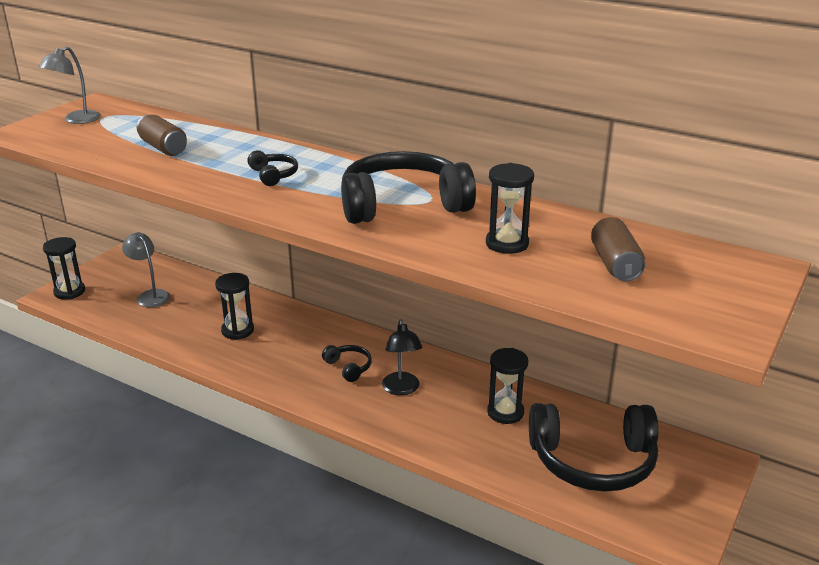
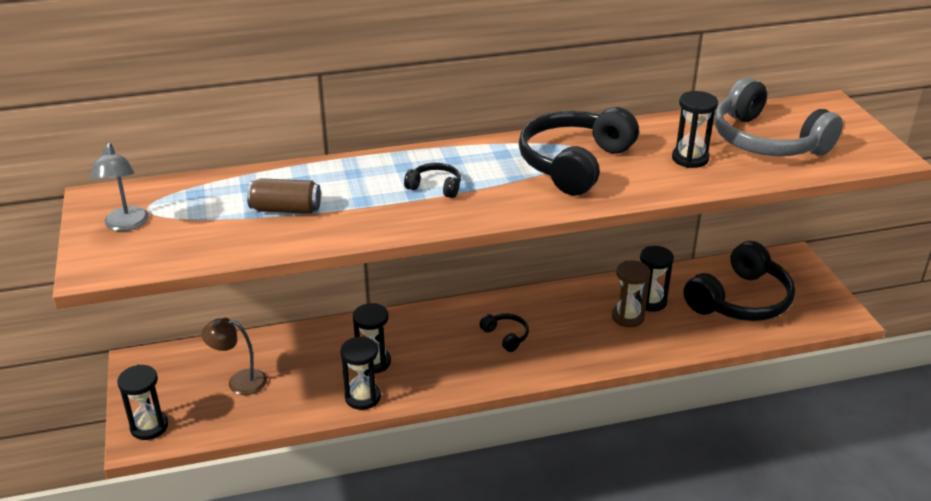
camera: 45 degrees left, 5 degrees up
grey lamp [122,232,170,307] -> brown lamp [201,318,267,395]
black headphones [322,345,372,382] -> black headphones turned 45 degrees clockwise [479,313,529,352]
black lamp [382,319,423,395] -> none
brown can [591,217,645,281] -> grey headphones [714,78,843,156]
none -> black hourglass [340,336,381,410]
none -> brown hourglass [612,260,651,327]

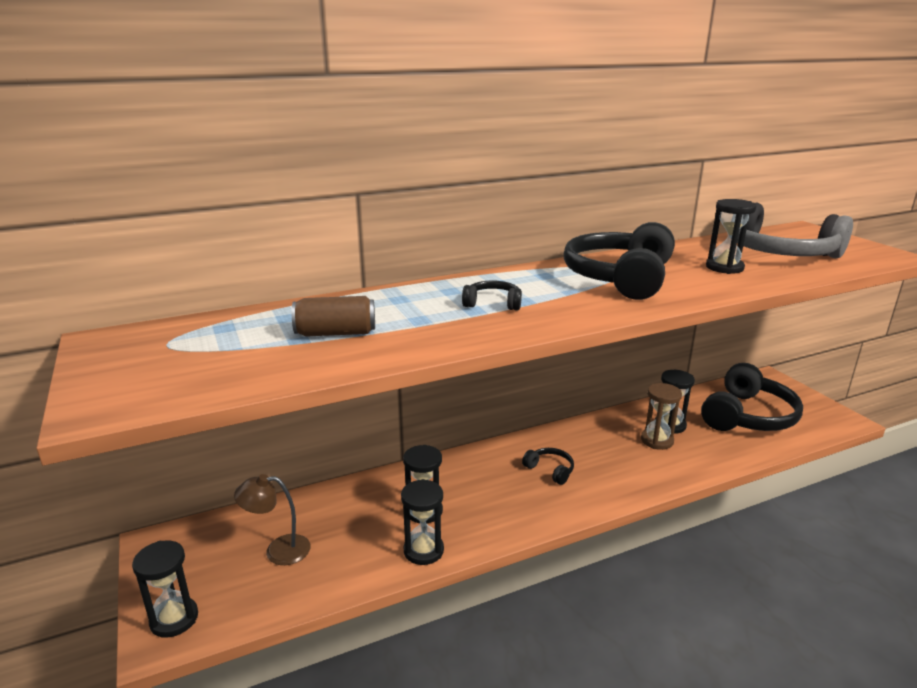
camera: 10 degrees left, 10 degrees down
grey lamp [90,142,149,231] -> none

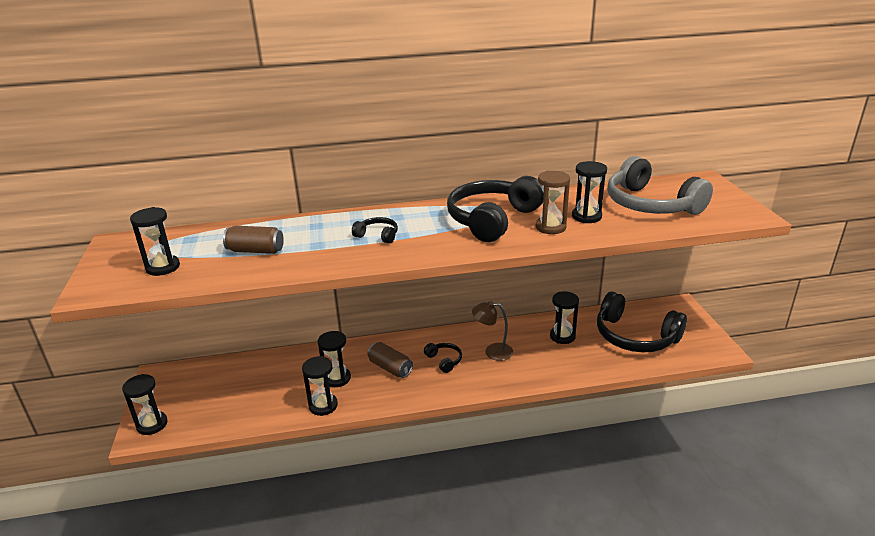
camera: 15 degrees right, 5 degrees up
brown lamp [234,474,310,565] -> brown lamp moved to [472,301,513,361]
brown hourglass [641,383,682,450] -> brown hourglass moved to [536,171,570,234]
black headphones [701,363,803,431] -> black headphones turned 75 degrees clockwise [597,292,687,352]
none -> black hourglass [130,207,180,276]
none -> brown can [368,342,413,378]

